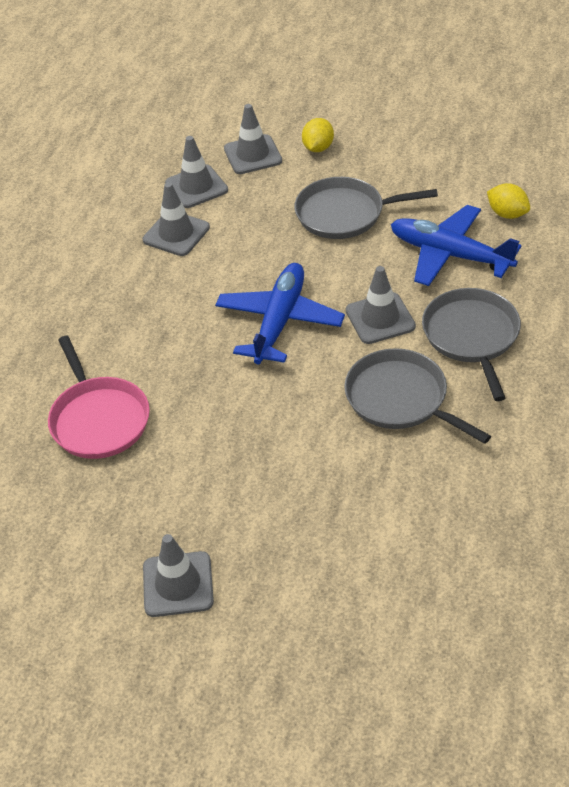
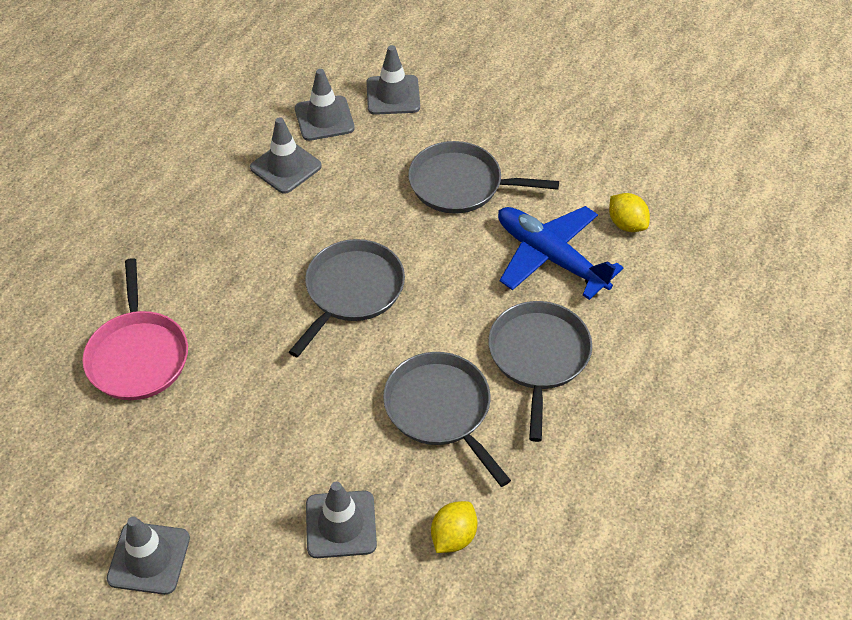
camera: 10 degrees right, 5 degrees up
blue plane [215,263,345,364] -> grey pan [289,239,405,358]
yellow lemon [302,118,334,152] -> yellow lemon moved to [431,501,478,553]
grey traffic cone [346,266,416,344] -> grey traffic cone moved to [306,482,377,558]

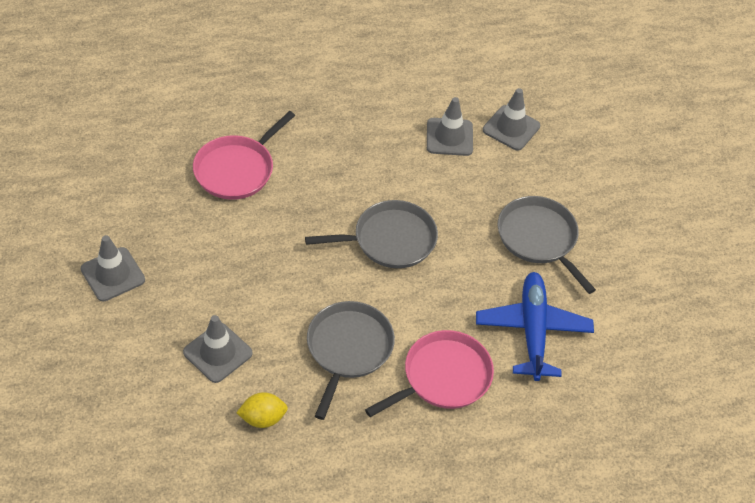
camera: 45 degrees right, 0 degrees up
grey traffic cone [366,45,420,115] -> none
grey pan [488,301,592,442] -> pink pan [365,330,494,417]
yellow lemon [609,193,650,232] -> none

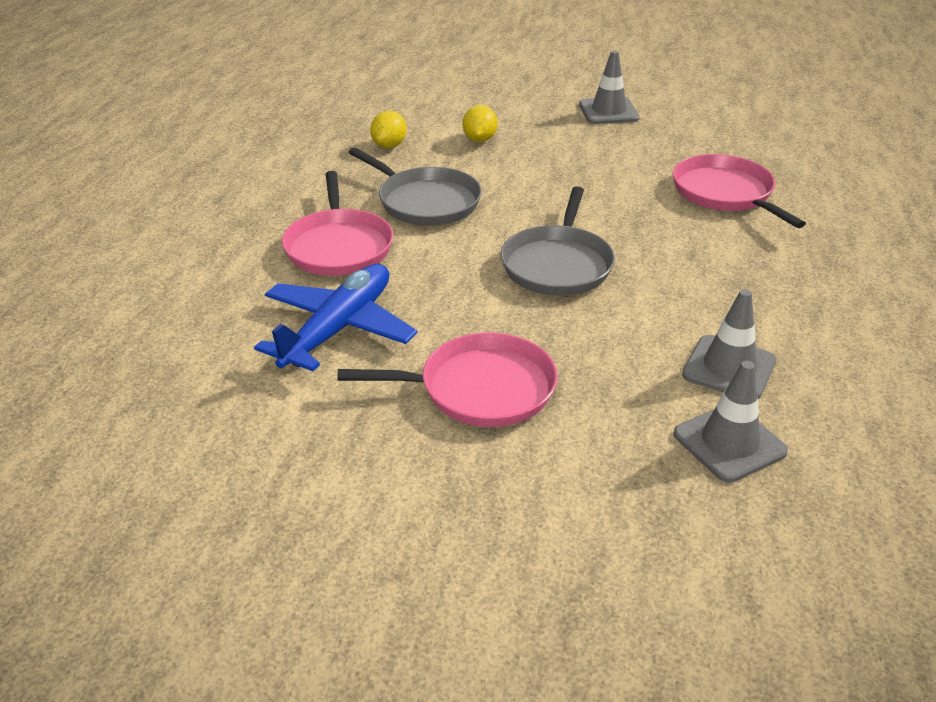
camera: 120 degrees right, 15 degrees down
grey traffic cone [183,315,253,383] -> yellow lemon [463,105,498,142]
blue plane [476,272,594,381] -> blue plane turned 90 degrees counterclockwise [254,264,417,371]
grey pan [498,196,596,294] -> pink pan [337,333,558,427]

